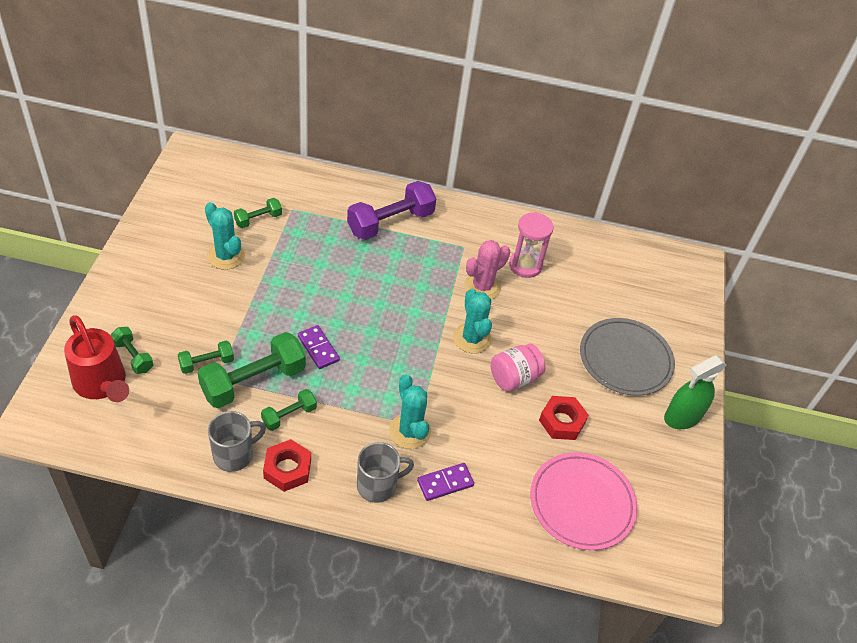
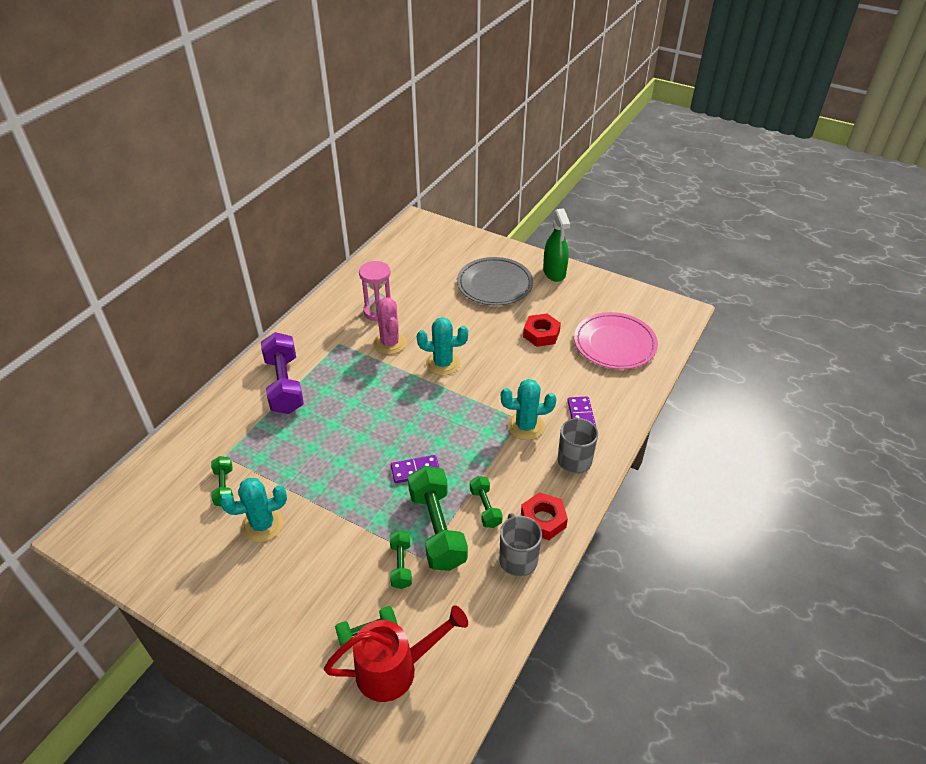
camera: 65 degrees left, 5 degrees down
pink jar [490,344,546,392] -> none

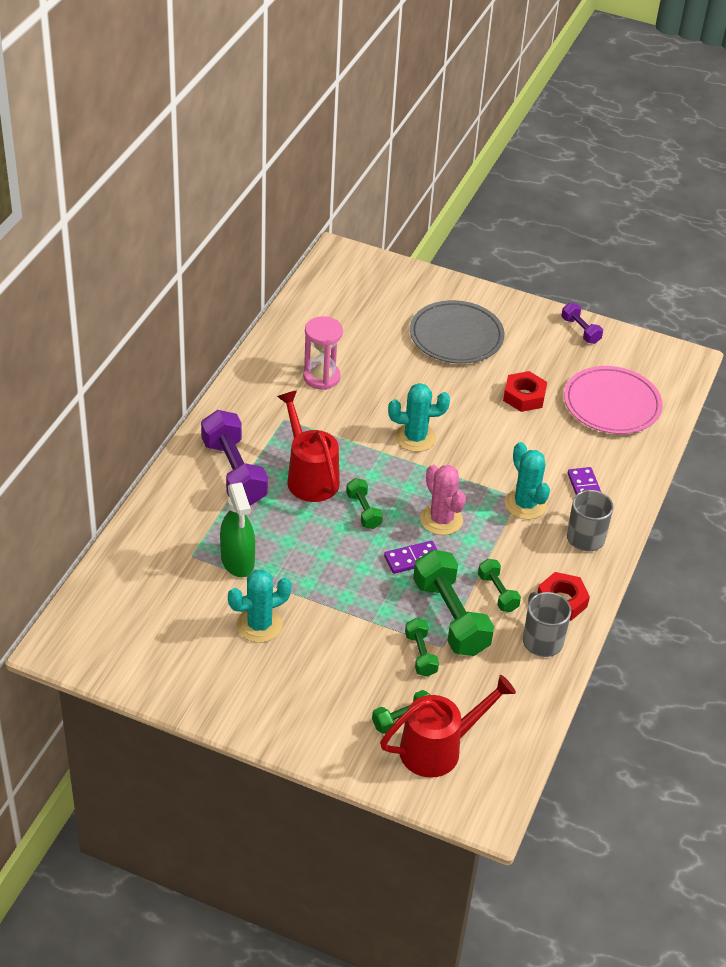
camera: 10 degrees left, 0 degrees up
green dumbbell [211,456,233,506] -> green dumbbell moved to [346,478,383,529]
pink cactus [373,297,407,355] -> pink cactus moved to [420,465,466,535]
turquoise cactus [501,379,557,440] -> turquoise cactus turned 75 degrees clockwise [505,442,550,519]
green spray bottle [543,208,570,282] -> green spray bottle moved to [220,483,255,577]
none -> red watering can [277,390,340,502]
none -> purple dumbbell [561,302,603,344]

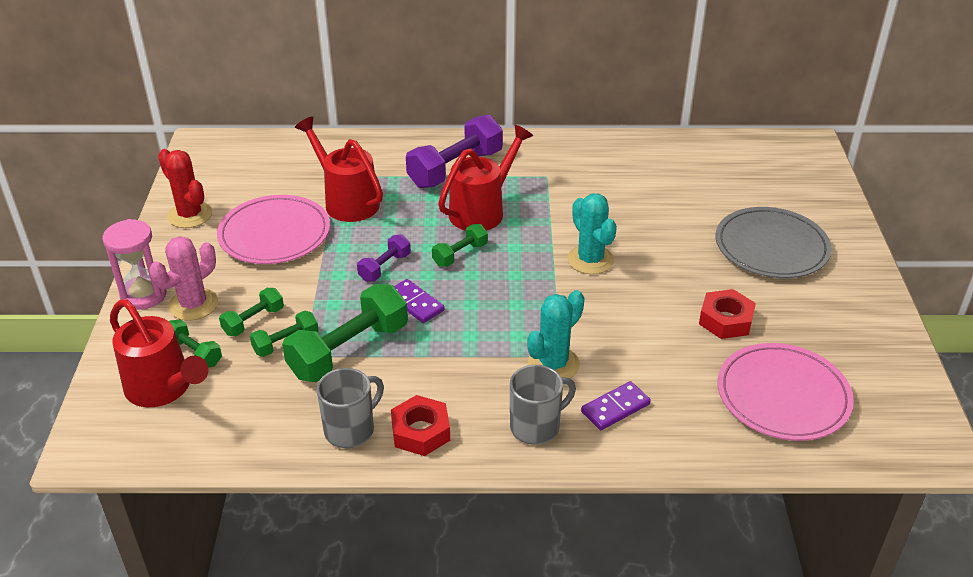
camera: 70 degrees right, 5 degrees down
green spray bottle [220,483,255,577] -> red watering can [295,116,383,222]
turquoise cactus [228,569,292,643] -> pink plate [217,195,330,264]
pink hourglass [303,316,343,390] -> pink hourglass moved to [103,219,167,310]
pink cactus [420,465,466,535] -> pink cactus moved to [150,236,218,321]
green dumbbell [478,559,521,612] -> green dumbbell moved to [219,288,284,336]
purple dumbbell [561,302,603,344] -> purple dumbbell moved to [357,234,411,282]
none -> red cactus [158,149,212,228]

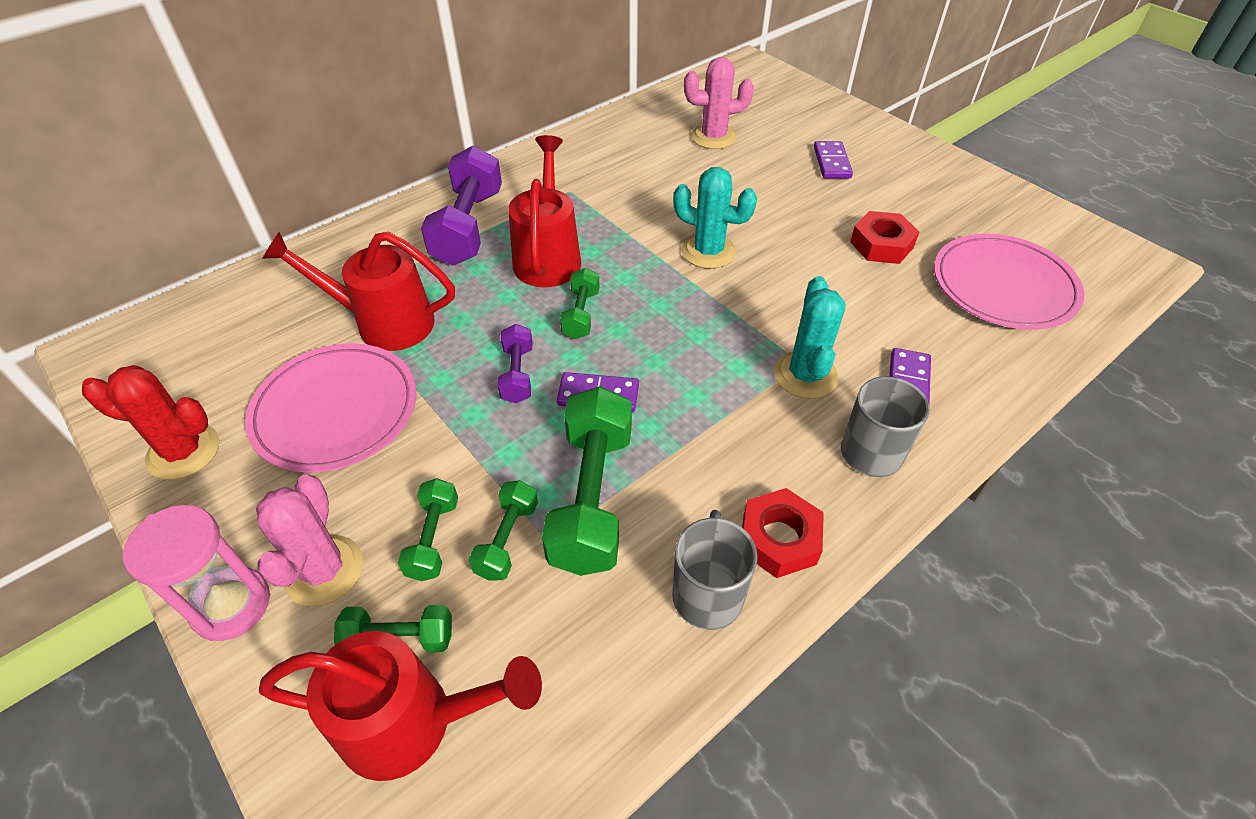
camera: 40 degrees left, 10 degrees up
grey plate [716,207,832,278] -> purple domino [814,141,853,178]
none -> pink cactus [684,57,754,149]

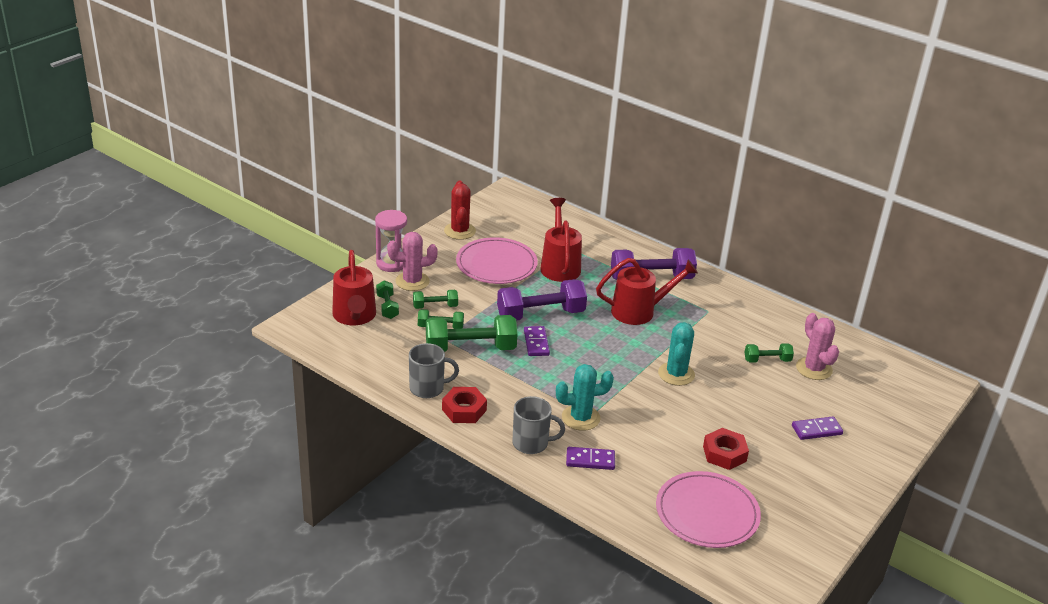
camera: 75 degrees right, 15 degrees down
purple dumbbell [497,324,532,403] -> purple dumbbell [497,279,587,321], size x1.93
green dumbbell [560,268,600,339] -> green dumbbell moved to [744,343,794,363]

